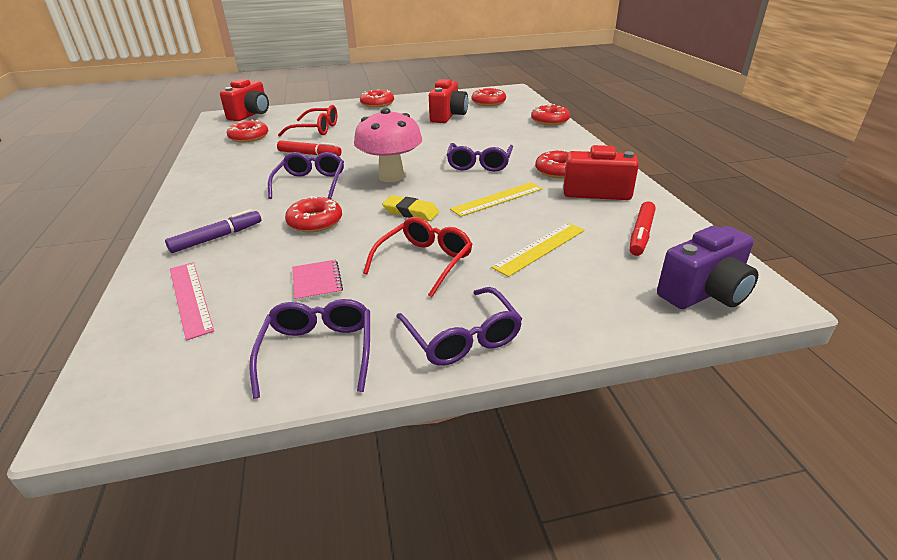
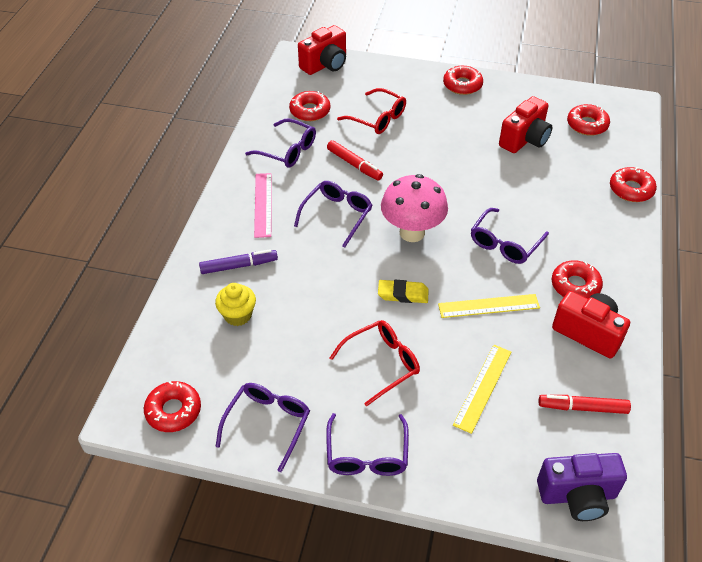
camera: 25 degrees right, 15 degrees up
pink ruler [170,262,214,340] -> pink ruler moved to [254,173,272,238]
red donut [285,196,342,232] -> red donut moved to [144,381,201,432]
pink notebook [292,260,343,302] -> none
yellow eraser [382,195,439,221] -> yellow eraser turned 45 degrees counterclockwise [378,280,429,303]
yellow ruler [491,223,585,277] -> yellow ruler turned 45 degrees counterclockwise [453,345,511,434]
red marker [629,201,656,256] -> red marker turned 45 degrees clockwise [539,395,631,414]
none -> yellow cupcake [215,283,256,326]
none -> purple glasses [245,118,316,168]

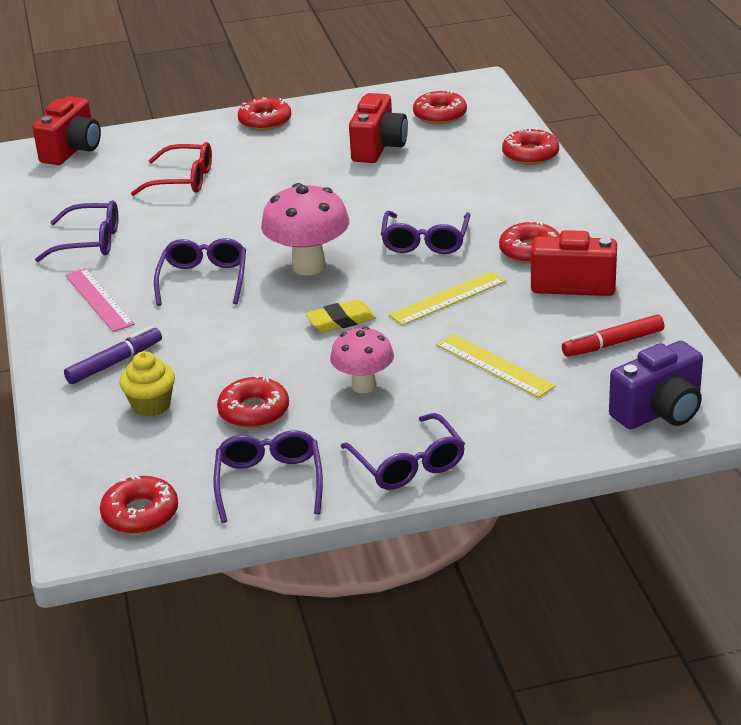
camera: 25 degrees left, 15 degrees down
red donut [289,91,330,121] -> red donut moved to [217,375,289,428]
red marker [327,140,383,181] -> none
red glasses [330,320,420,407] -> pink mushroom [330,326,394,393]
yellow ruler [453,345,511,434] -> yellow ruler turned 45 degrees counterclockwise [436,334,555,398]

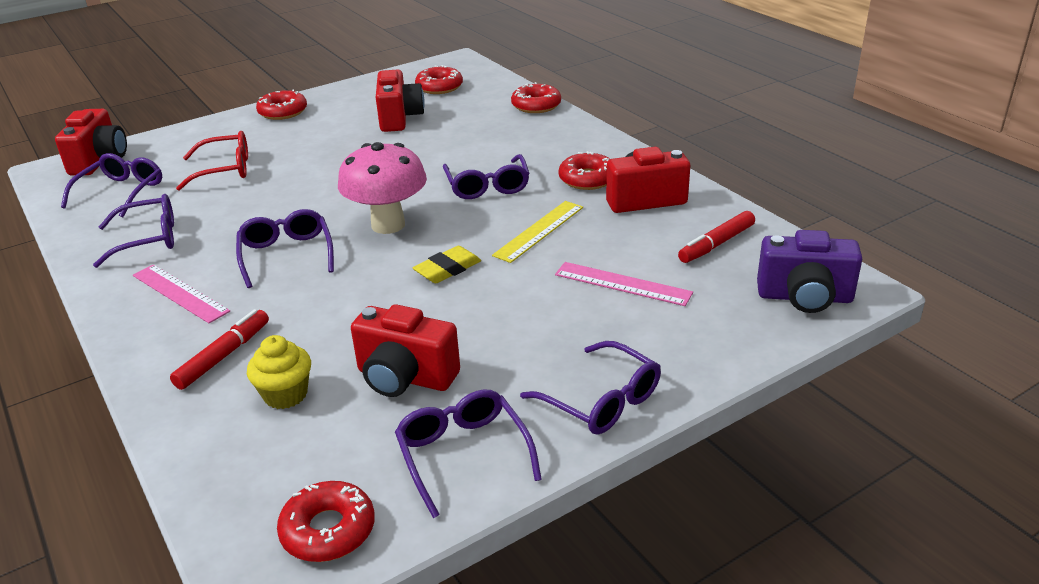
camera: 20 degrees left, 0 degrees up
purple marker [64,326,162,384] -> red marker [170,309,269,390]
red donut [217,375,289,428] -> red camera [351,304,460,397]
pink mushroom [330,326,394,393] -> none
yellow ruler [436,334,555,398] -> pink ruler [555,262,693,306]
purple camera [609,341,703,429] -> purple camera turned 60 degrees clockwise [757,230,862,313]
none -> purple glasses [61,153,162,217]

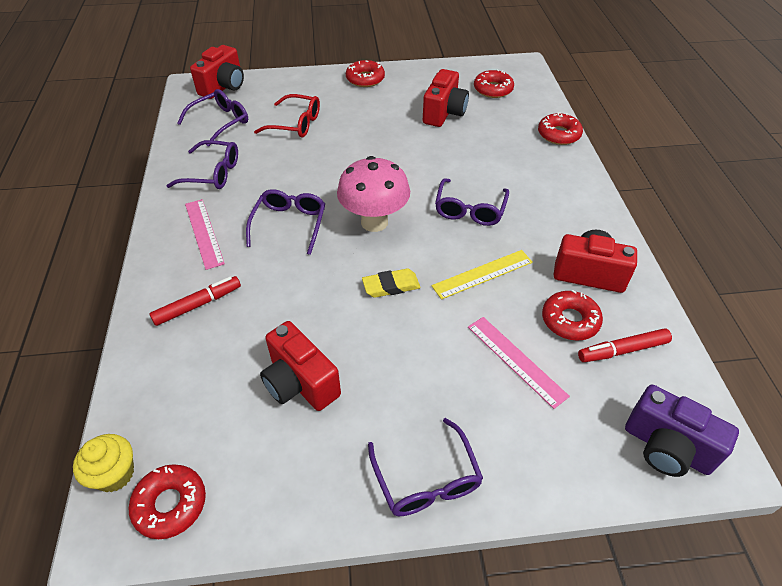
camera: 25 degrees right, 15 degrees up
yellow cupcake [247,335,311,409] -> yellow cupcake moved to [73,434,134,492]
purple glasses [395,389,542,518] -> none
red donut [559,151,610,190] -> red donut moved to [542,290,603,341]

